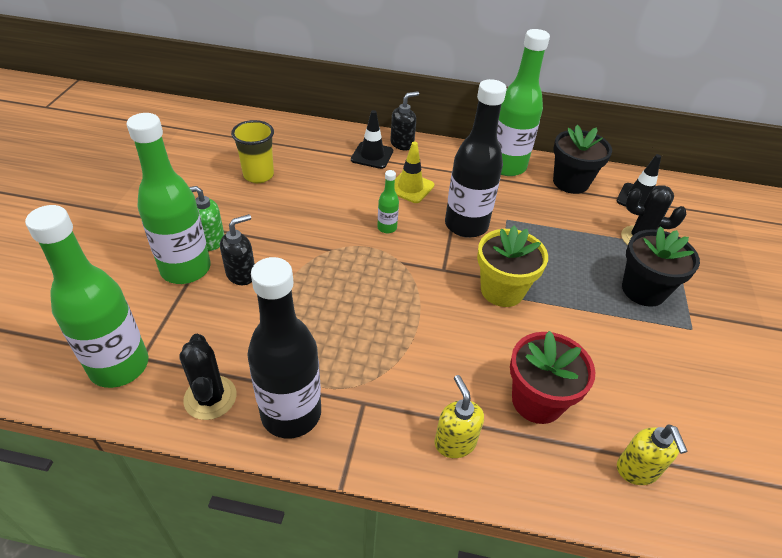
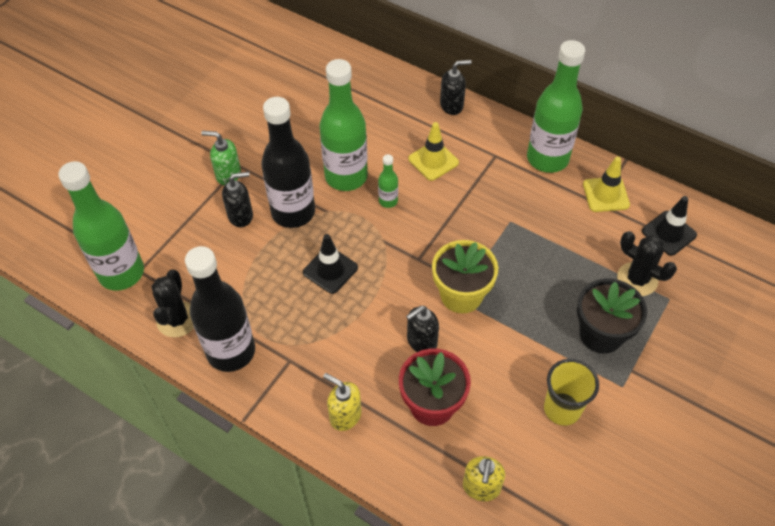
camera: 25 degrees right, 10 degrees up
green bottle [127,113,211,284] -> green bottle moved to [320,59,368,191]
yellow cup [231,120,274,183] -> yellow cup moved to [544,359,599,426]
black traffic cone [351,110,393,169] -> black traffic cone moved to [303,234,358,294]
yellow soap dispenser [435,375,484,458] -> yellow soap dispenser turned 60 degrees counterclockwise [323,373,362,431]
black bottle [445,79,507,238] -> black bottle moved to [261,97,315,228]
black flower pot [553,125,612,194] -> yellow traffic cone [583,157,630,212]
none -> black soap dispenser [406,306,439,352]

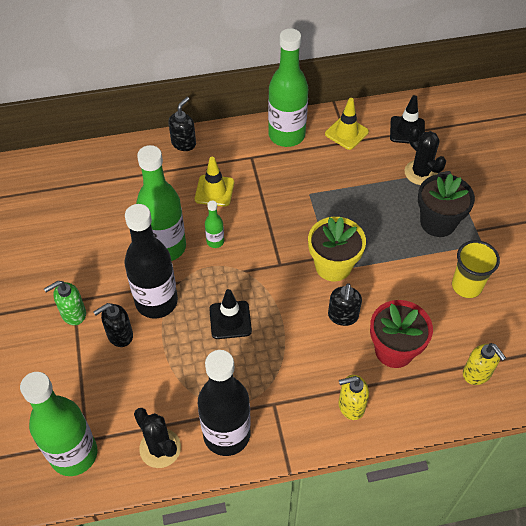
camera: 45 degrees left, 0 degrees up
black soap dispenser [222,172,253,227] -> black soap dispenser turned 150 degrees counterclockwise [93,303,133,347]
black cactus [617,231,677,296] -> black cactus turned 60 degrees clockwise [404,126,446,185]

